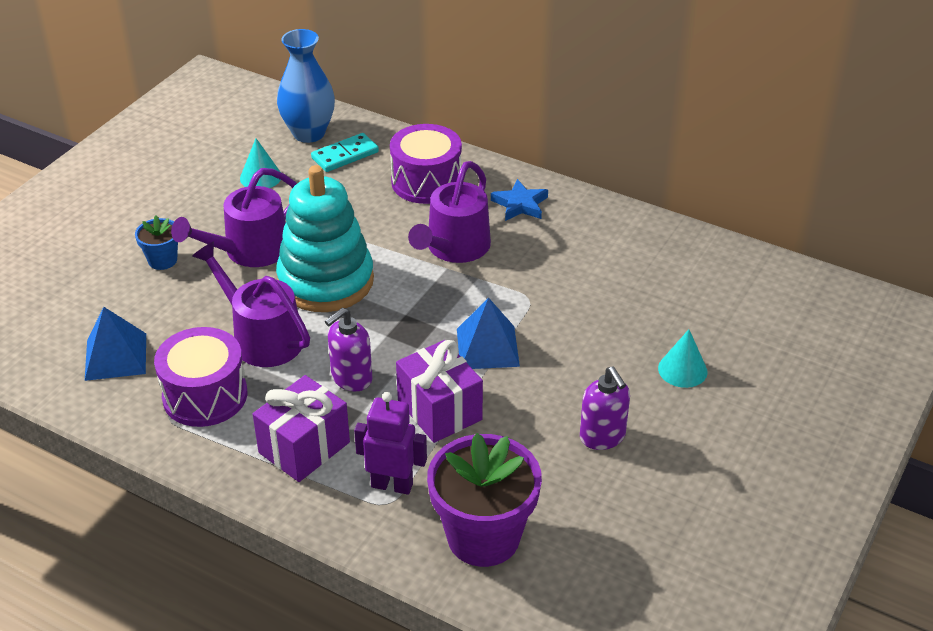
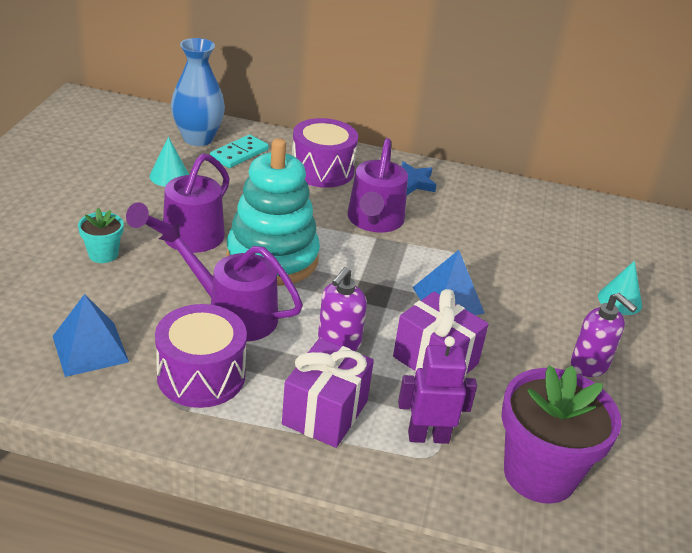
camera: 20 degrees left, 5 degrees down
blue flower pot [135,215,178,270] -> turquoise flower pot [78,208,124,263]

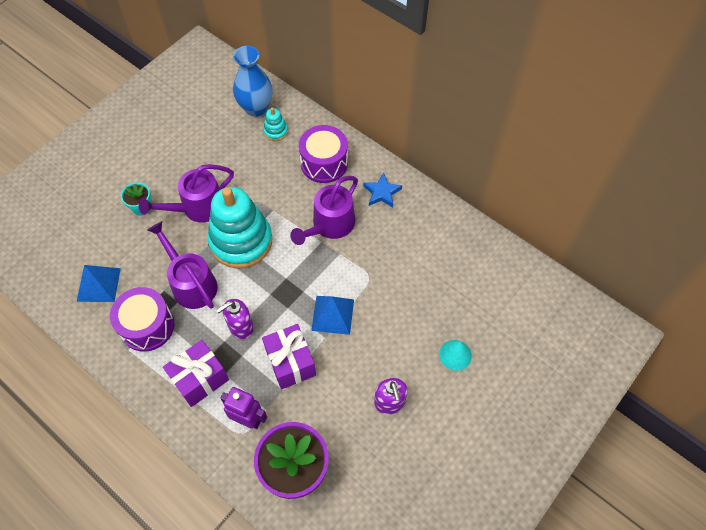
camera: 30 degrees right, 25 degrees up
turquoise cone [150,137,189,187] -> none
turquoise domino [210,135,269,168] -> turquoise stacking toy [263,107,288,141]

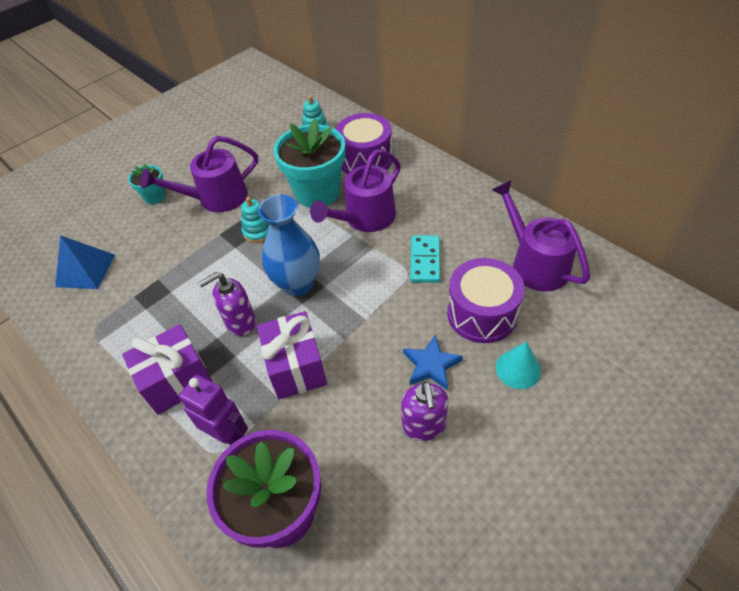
camera: 10 degrees right, 10 degrees down
purple drum [110,287,174,352] -> purple drum moved to [447,258,525,343]
purple watering can [147,221,218,309] -> purple watering can moved to [492,180,590,291]
turquoise stacking toy [208,187,272,269] -> turquoise stacking toy [241,197,270,243], size x0.42
blue vase [233,46,273,117] -> blue vase moved to [258,194,320,296]
blue pyramid [311,296,354,335] -> none
blue star [363,173,402,208] -> blue star moved to [403,335,463,390]
none -> turquoise flower pot [273,118,346,208]
none -> turquoise domino [410,236,440,283]

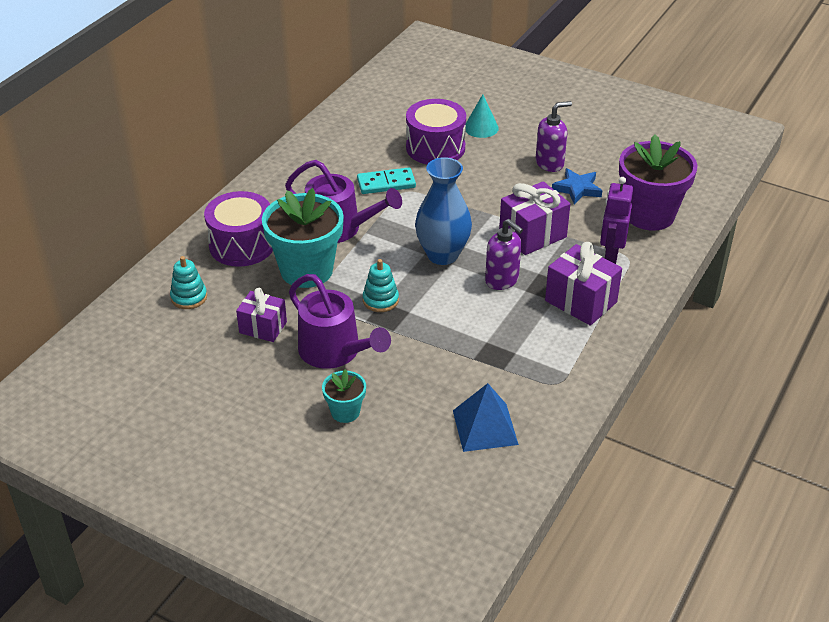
camera: 110 degrees left, 10 degrees down
blue star [403,335,463,390] -> blue star moved to [552,168,602,204]
purple watering can [492,180,590,291] -> none
none -> purple gift [236,288,287,342]

